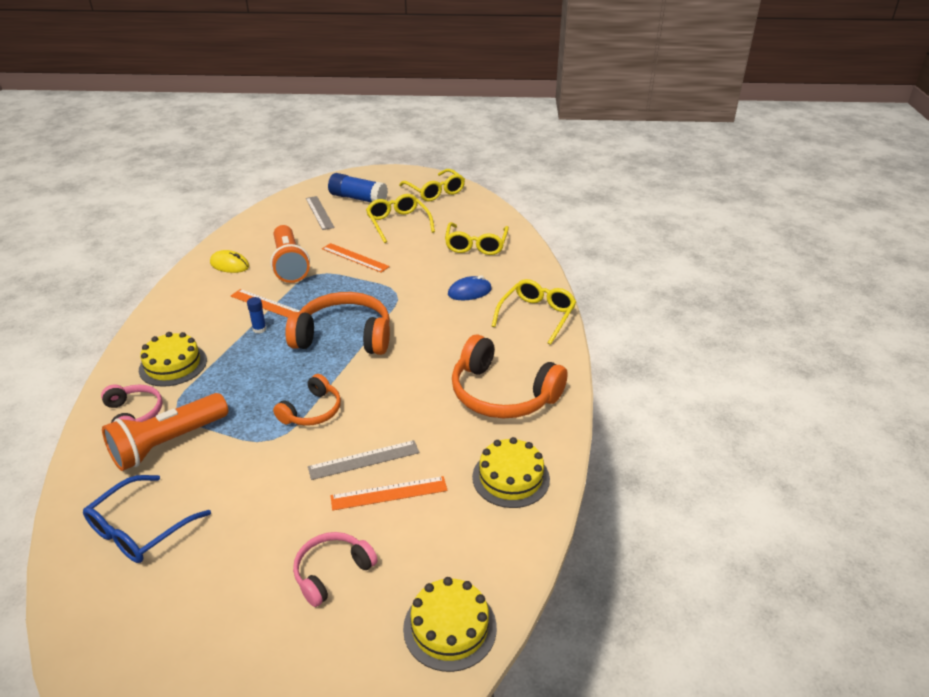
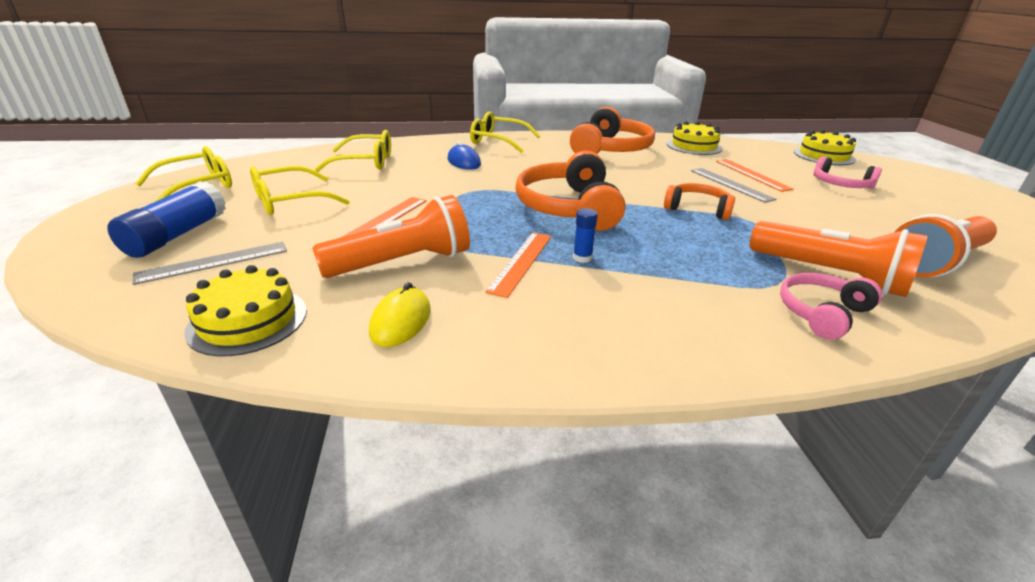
camera: 100 degrees left, 5 degrees down
blue glasses [83,475,211,563] -> orange flashlight [894,214,997,277]
yellow cake [139,332,207,387] -> yellow cake moved to [184,265,307,356]

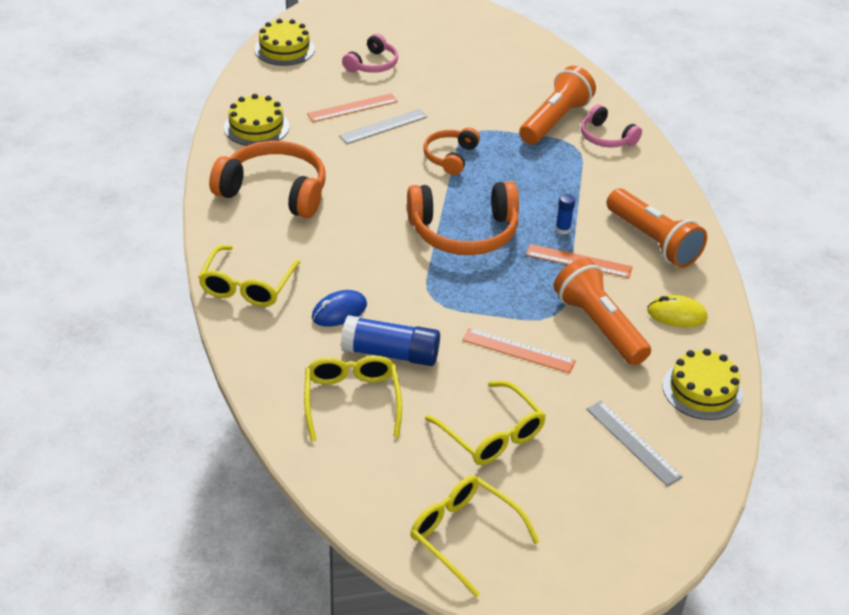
camera: 95 degrees left, 10 degrees up
blue glue stick [107,181,226,258] -> blue glue stick moved to [341,315,440,366]
orange flashlight [894,214,997,277] -> orange flashlight moved to [607,189,707,268]

